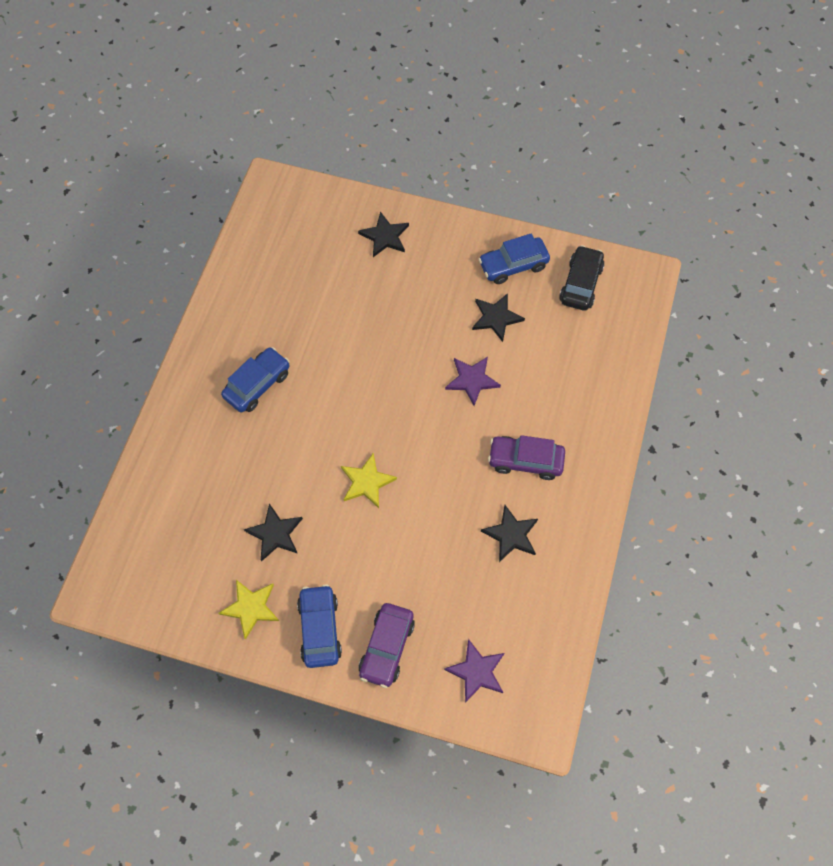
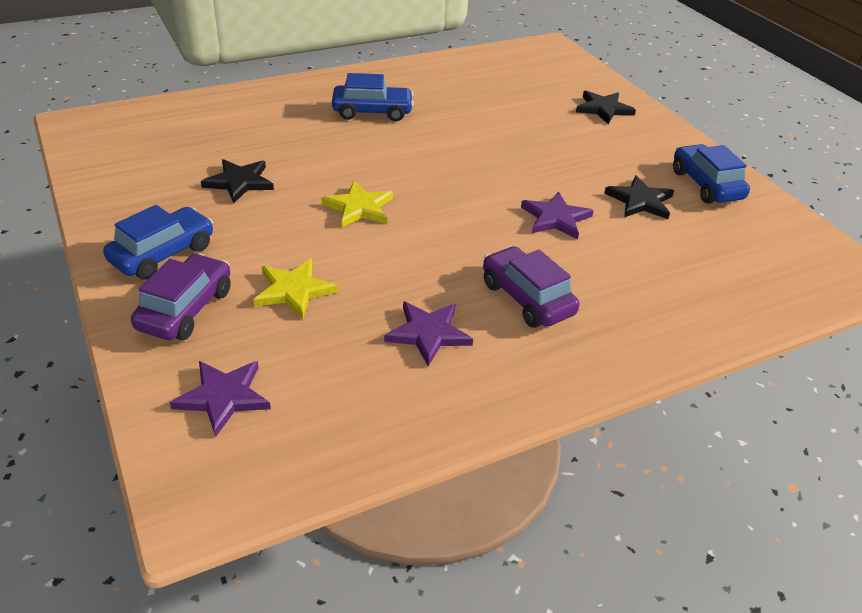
camera: 45 degrees right, 25 degrees down
yellow star [218,580,279,640] -> yellow star moved to [254,259,338,319]
purple car [359,603,415,688] -> purple car turned 135 degrees clockwise [131,253,231,340]
blue car [478,233,550,284] -> blue car turned 45 degrees clockwise [673,144,750,203]
black star [481,505,538,562] -> purple star [384,301,473,366]
black car [559,245,604,310] -> none

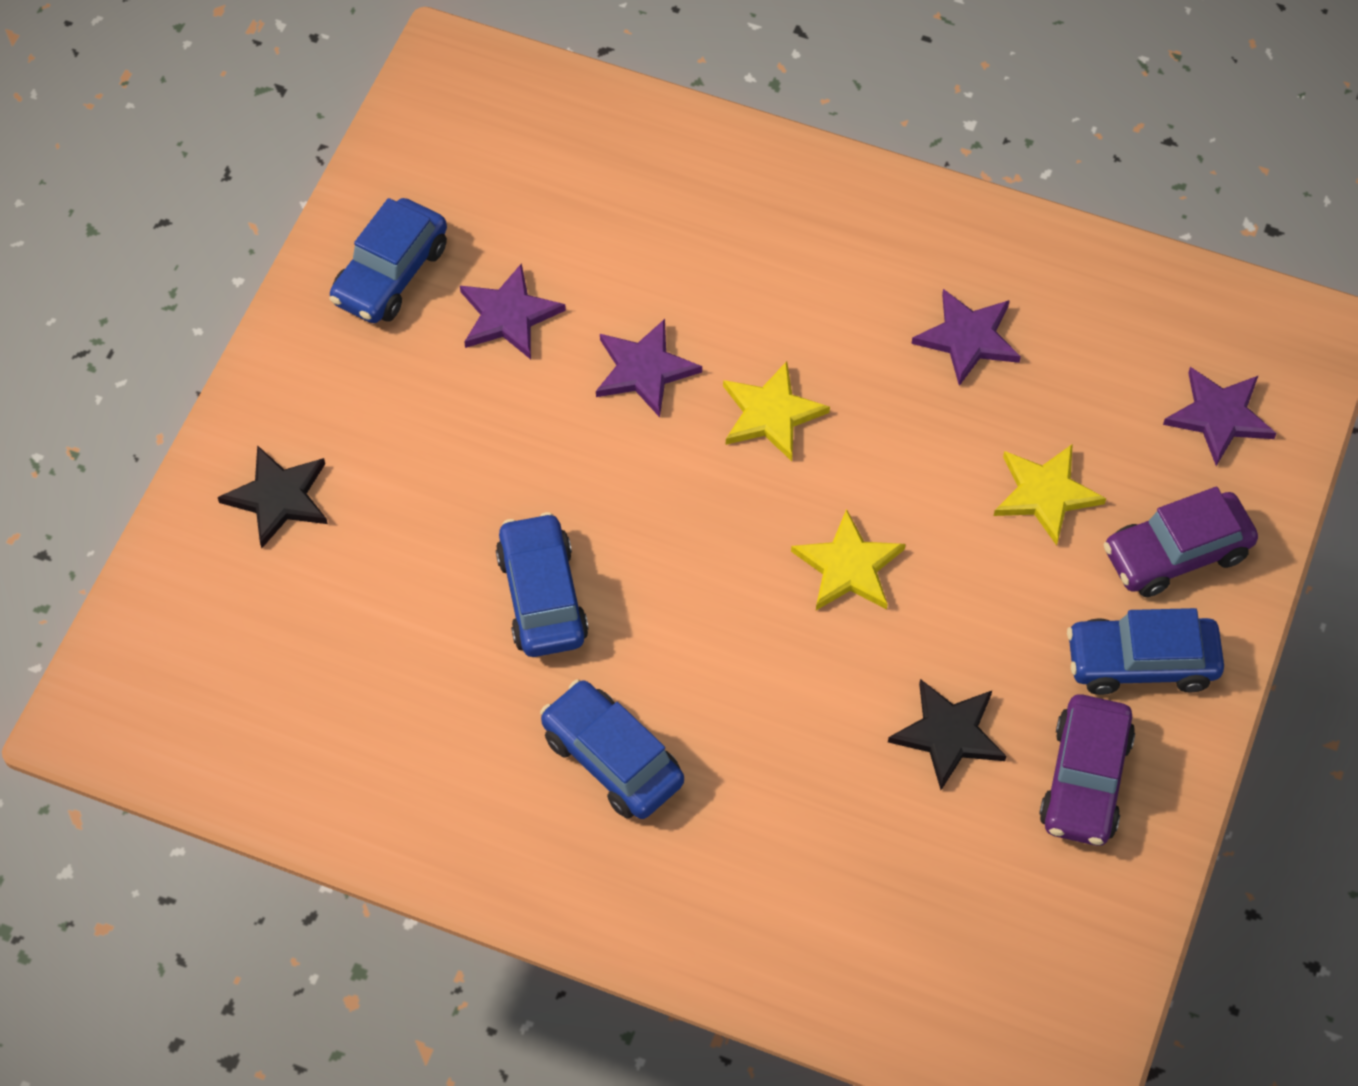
camera: 130 degrees left, 20 degrees up
purple car [483,246,580,328] -> purple car moved to [1039,694,1135,846]
black star [604,175,674,219] -> purple star [460,263,566,359]
none -> blue car [496,512,589,657]
none -> yellow star [723,361,830,461]

